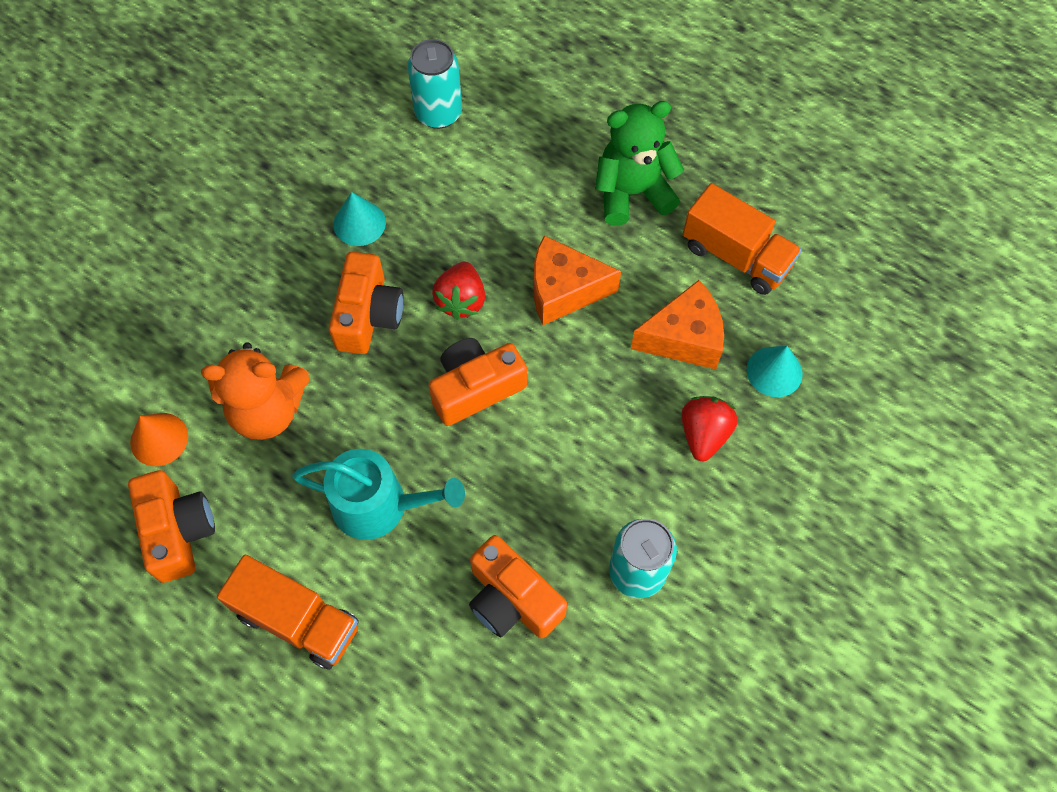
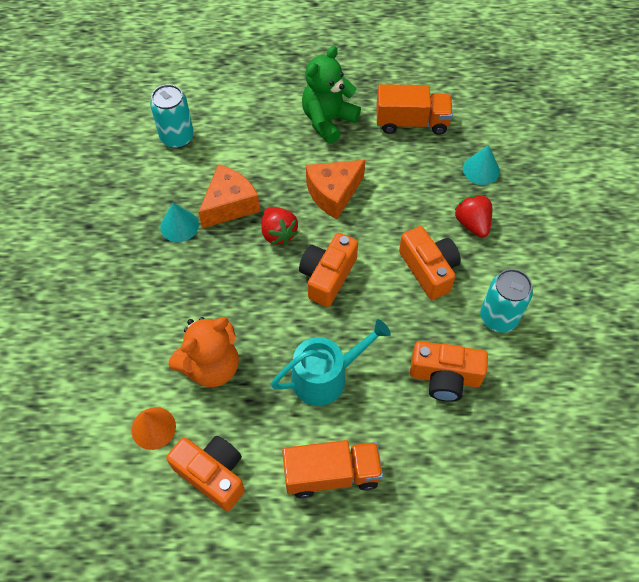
camera: 35 degrees left, 5 degrees down
orange camera [329,252,404,354] -> orange camera moved to [399,226,461,300]
orange cheese [631,280,724,369] -> orange cheese moved to [198,164,260,229]

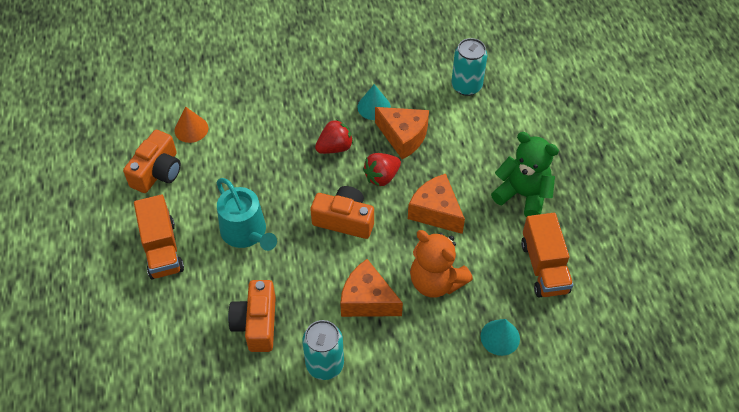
camera: 80 degrees right, 5 degrees down
orange teddy bear [169,317,239,387] -> orange teddy bear moved to [410,230,473,298]
orange camera [399,226,461,300] -> orange cheese [340,259,403,317]
red strawberry [455,194,492,238] -> red strawberry moved to [315,119,353,154]

